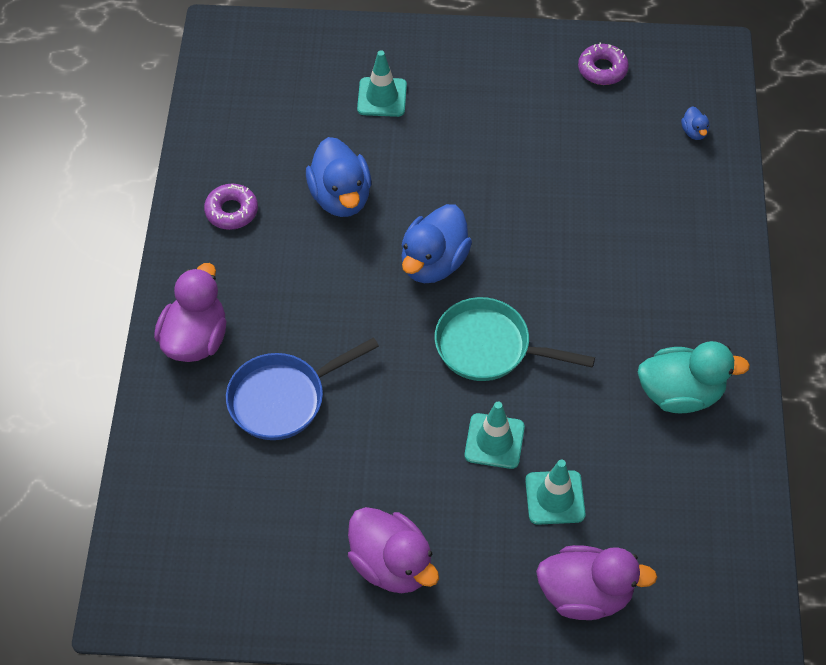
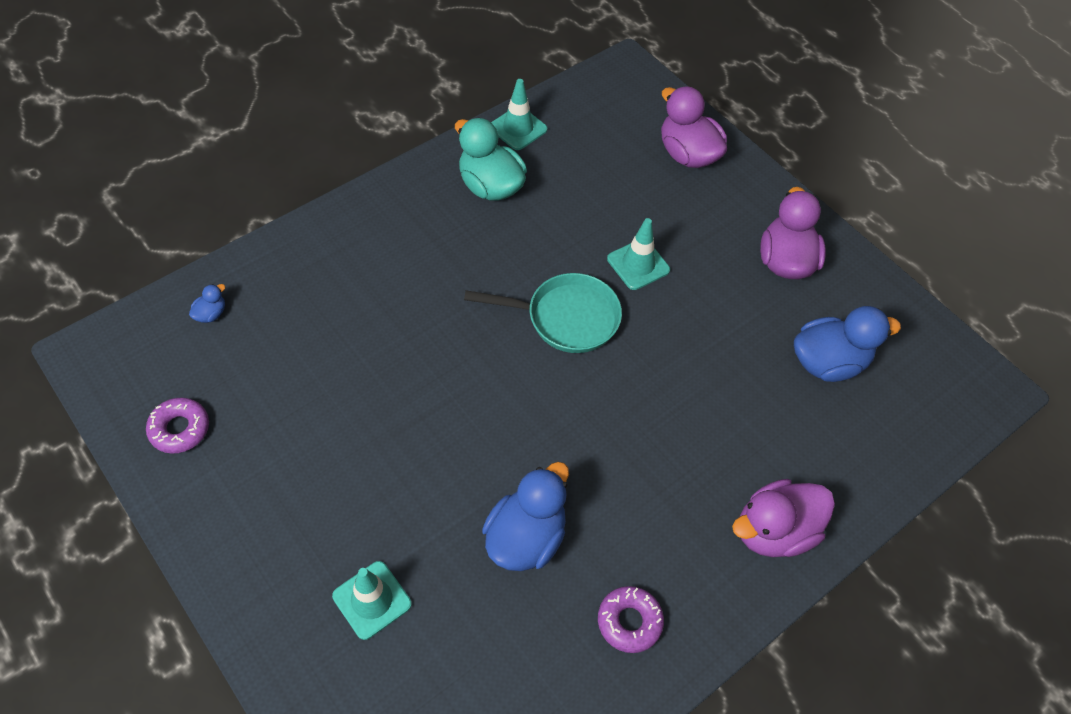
camera: 135 degrees left, 0 degrees up
blue pan [226,337,379,440] -> none
blue duck [401,204,472,283] -> blue duck moved to [794,306,901,382]
turquoise pan [435,297,595,381] -> turquoise pan turned 60 degrees counterclockwise [464,273,622,353]
turquoise traffic cone [525,460,586,525] -> turquoise traffic cone moved to [491,79,548,150]

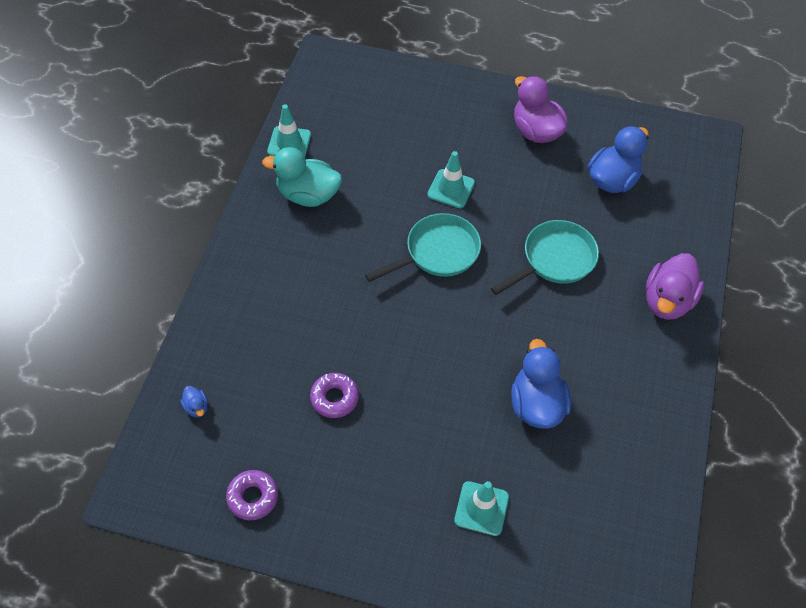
camera: 35 degrees left, 0 degrees up
blue duck [189,284,225,323] -> blue duck turned 150 degrees clockwise [180,386,208,418]
purple donut [598,586,664,653] -> purple donut moved to [310,373,359,418]
purple duck [661,86,727,168] -> none
none -> turquoise pan [491,220,599,295]

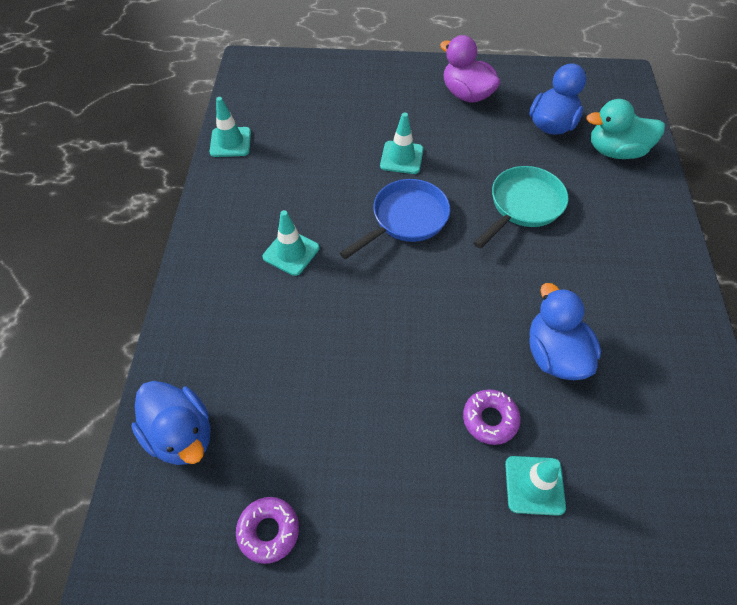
camera: 10 degrees left, 0 degrees up
blue duck [180,386,208,418] -> blue duck [131,381,211,465], size x2.29
turquoise duck [262,147,342,207] -> turquoise duck moved to [586,99,665,159]
purple donut [310,373,359,418] -> purple donut moved to [463,389,521,445]
turquoise pan [365,213,481,282] -> blue pan [340,179,450,259]
purple duck [646,253,704,320] -> none
none -> turquoise traffic cone [263,210,319,276]

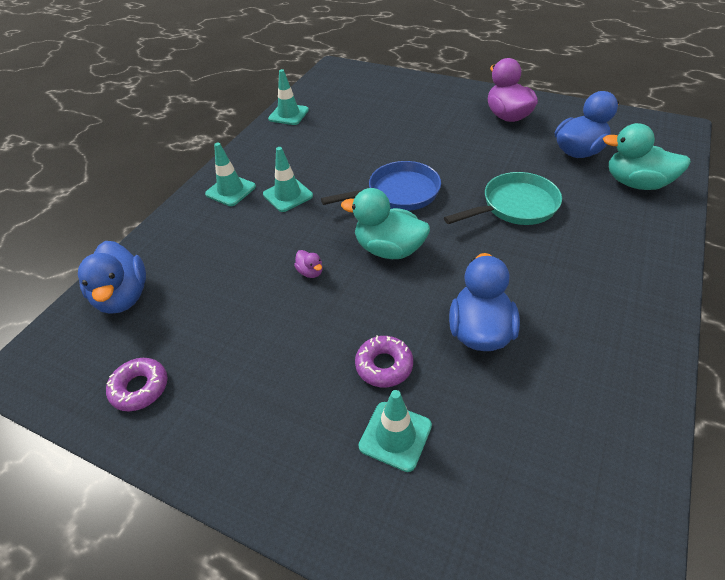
camera: 25 degrees right, 10 degrees down
turquoise traffic cone [380,112,423,174] -> turquoise traffic cone moved to [205,143,256,206]
none -> purple duck [294,250,323,278]
none -> turquoise duck [341,188,430,259]

